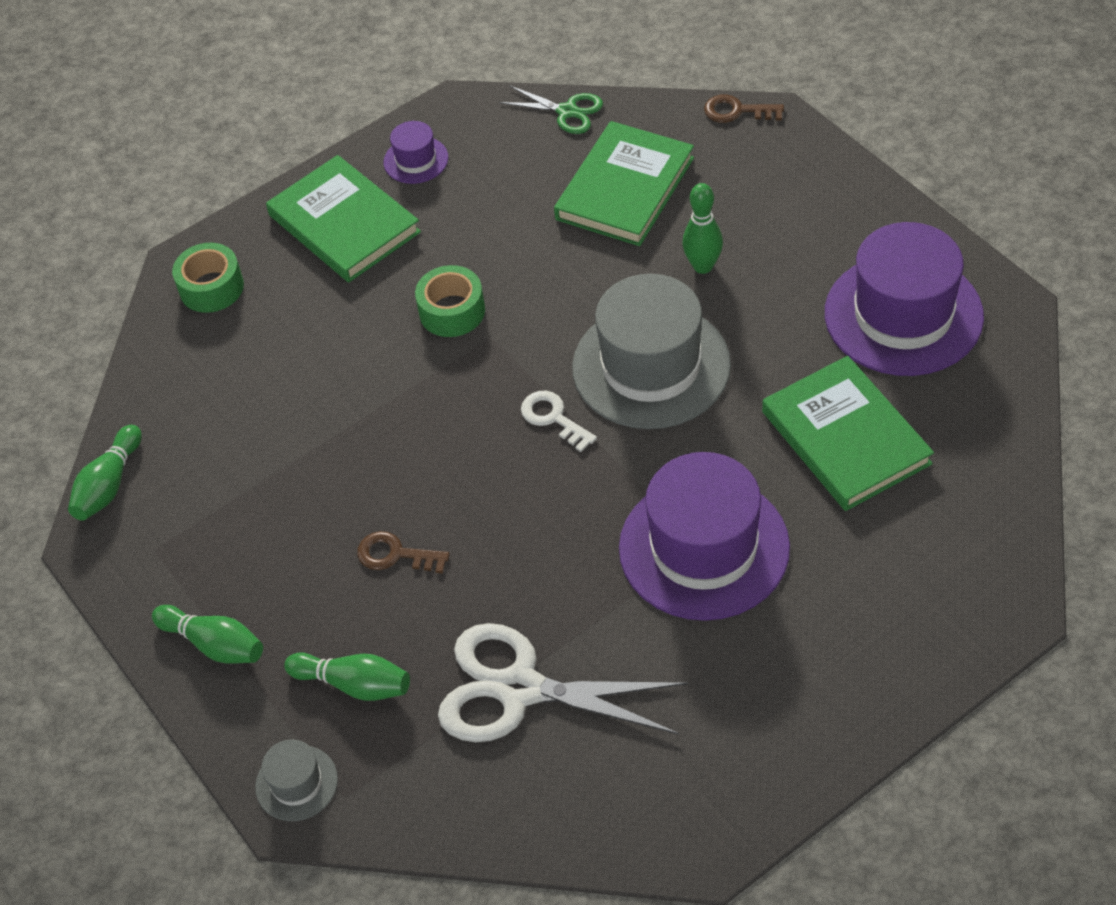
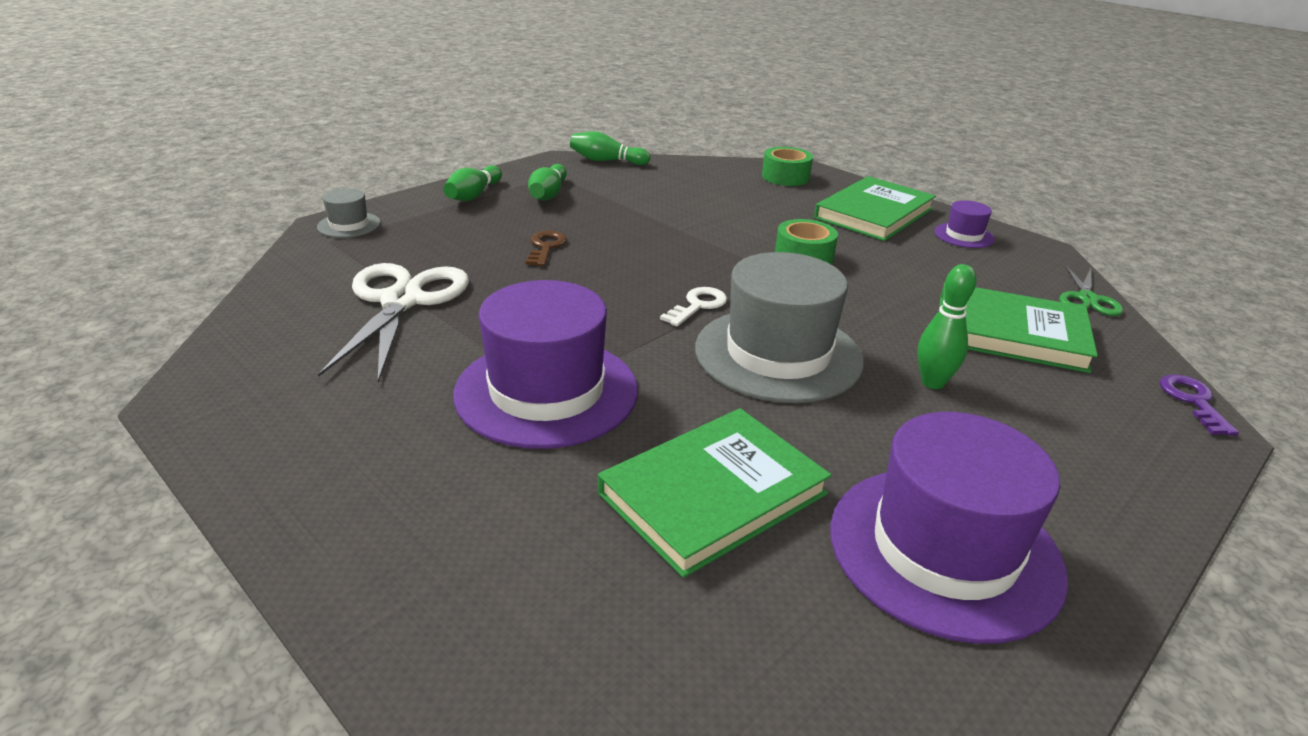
camera: 75 degrees right, 20 degrees down
green bowling pin [284,653,410,701] -> green bowling pin moved to [528,164,567,201]
brown key [704,94,784,123] -> purple key [1160,374,1239,436]

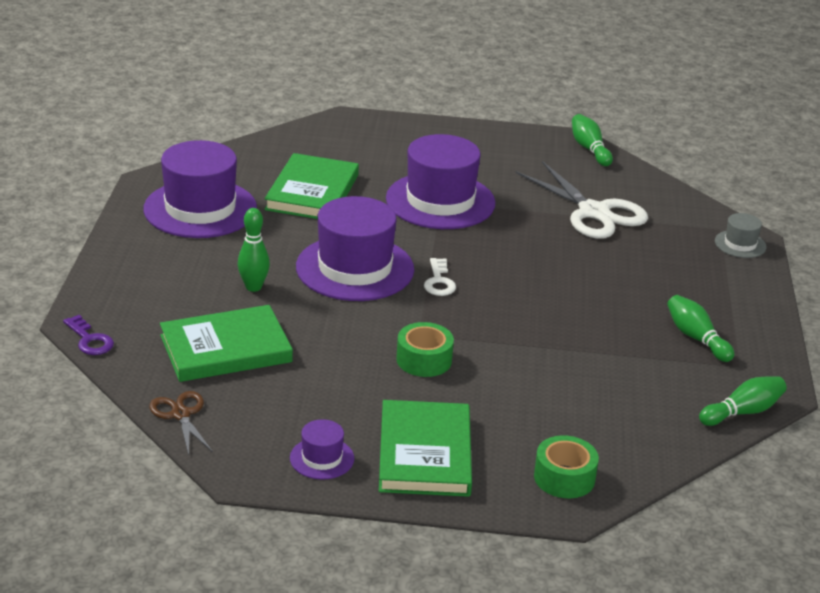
camera: 140 degrees right, 0 degrees up
green bowling pin [443,165,502,201] -> green bowling pin moved to [572,114,613,166]
brown key [525,230,567,266] -> none
grey hat [695,252,864,403] -> purple hat [296,196,414,301]
green scissors [1059,265,1123,316] -> brown scissors [149,391,213,455]

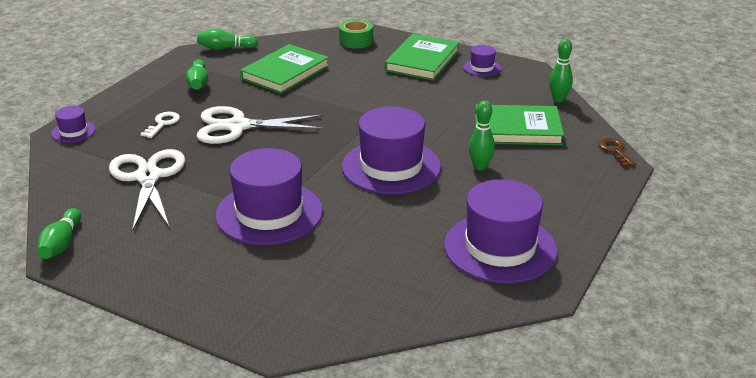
camera: 155 degrees left, 0 degrees up
purple key [63,315,114,355] -> brown key [598,138,636,167]
brown scissors [149,391,213,455] -> green bowling pin [549,38,573,102]
green book [264,153,359,219] -> green book moved to [240,44,329,94]
green tape [396,322,454,377] -> none
white key [424,258,456,296] -> white key moved to [140,112,180,138]
grey hat [715,213,766,258] -> purple hat [51,106,96,143]
none -> white scissors [197,106,324,144]

